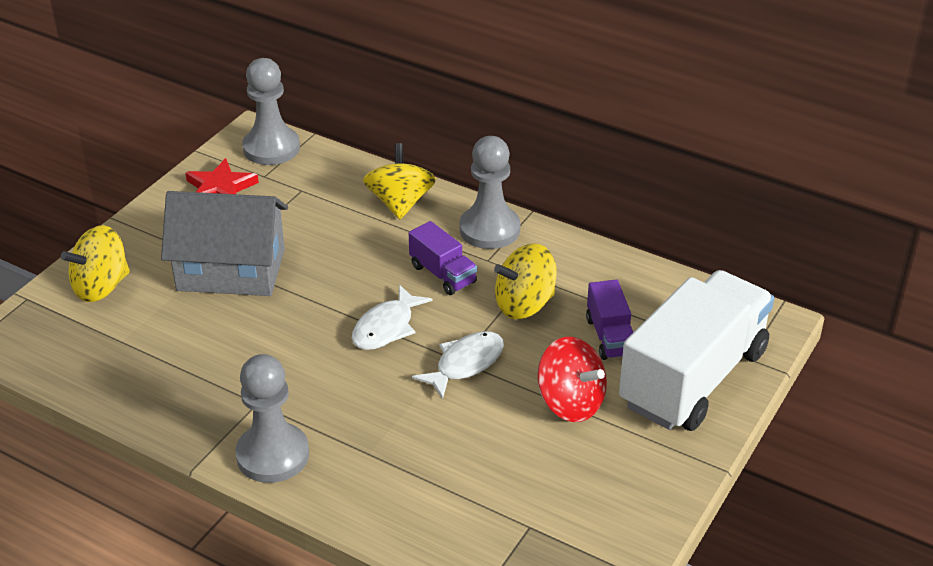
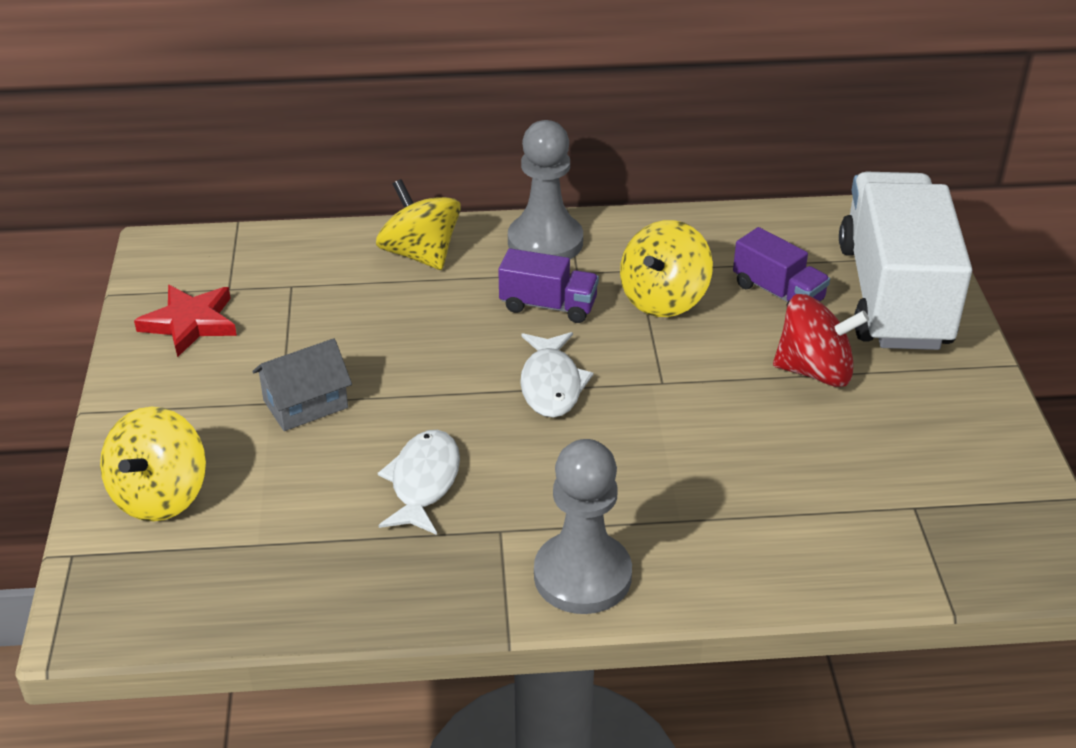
camera: 35 degrees left, 0 degrees up
grey house [161,191,288,296] -> grey house [253,338,352,431], size x0.53
grey pawn [242,58,300,165] -> none
white fish [412,331,504,400] -> white fish moved to [378,430,460,535]

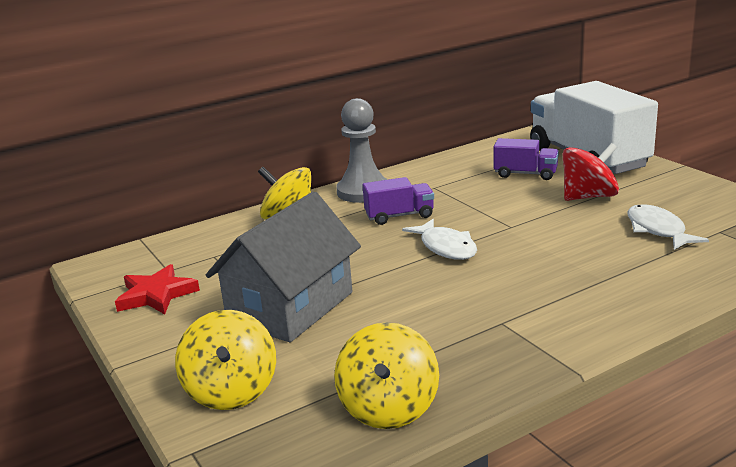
camera: 25 degrees left, 15 degrees down
grey house [253,338,352,431] -> grey house [206,191,361,342], size x1.89
white fish [378,430,460,535] -> white fish moved to [627,204,709,250]
grey pawn [534,439,632,614] -> none
yellow spinning top [620,220,713,317] -> yellow spinning top moved to [334,322,439,429]

